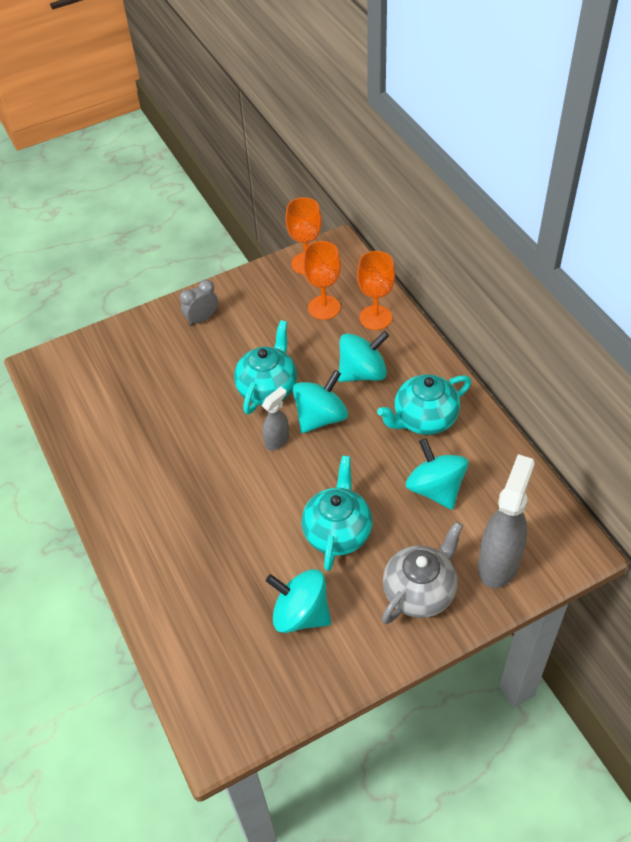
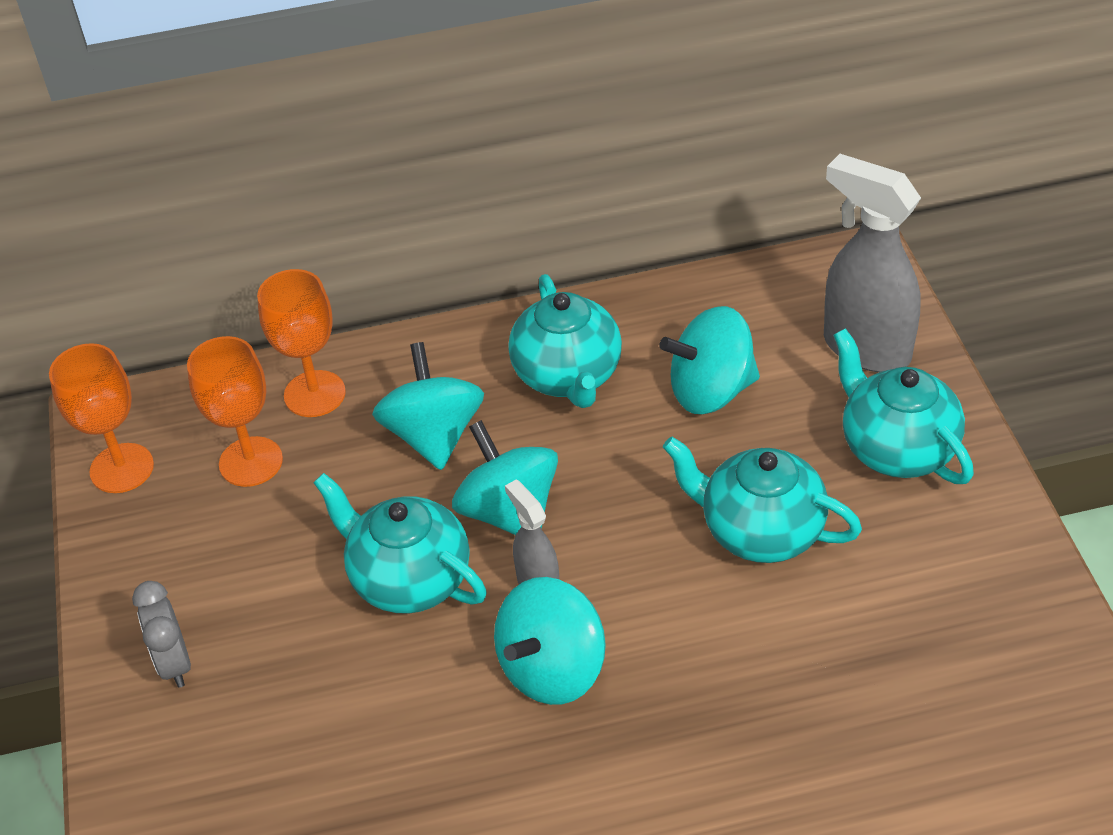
camera: 75 degrees left, 5 degrees down
turquoise spinning top [266,569,331,633] -> turquoise spinning top moved to [494,577,606,705]
grey teapot [382,521,463,624] -> turquoise teapot [833,328,974,484]

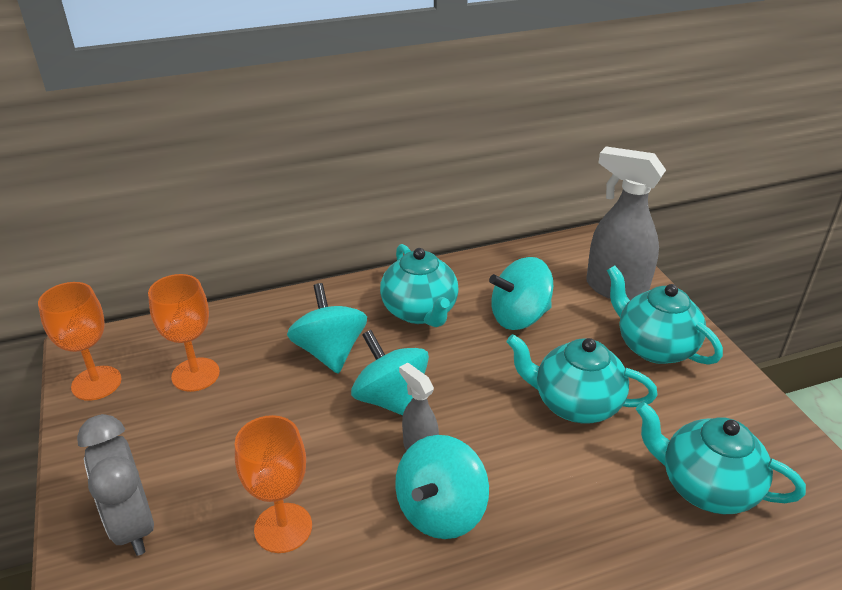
camera: 10 degrees left, 10 degrees down
grey clock [132,581,191,688] -> grey clock [77,414,154,556], size x1.53
orange goblet [257,269,346,417] -> orange goblet moved to [235,415,312,553]
turquoise teapot [313,473,487,613] -> turquoise teapot moved to [636,402,806,514]

